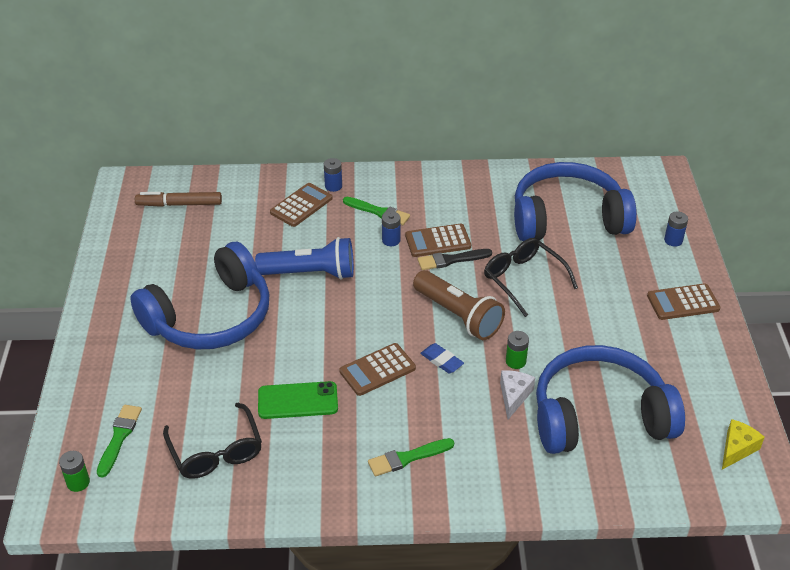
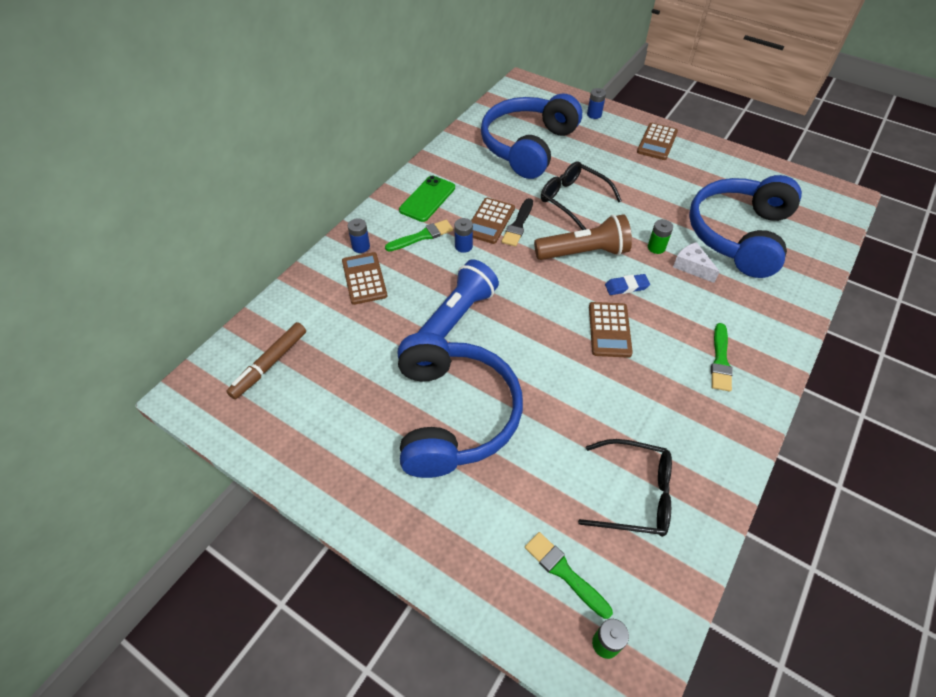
camera: 55 degrees left, 10 degrees up
green phone [258,381,338,419] -> green phone moved to [399,175,455,222]
black glasses [484,238,578,317] -> black glasses turned 45 degrees clockwise [541,161,622,230]
yellow cheese [722,419,765,470] -> none

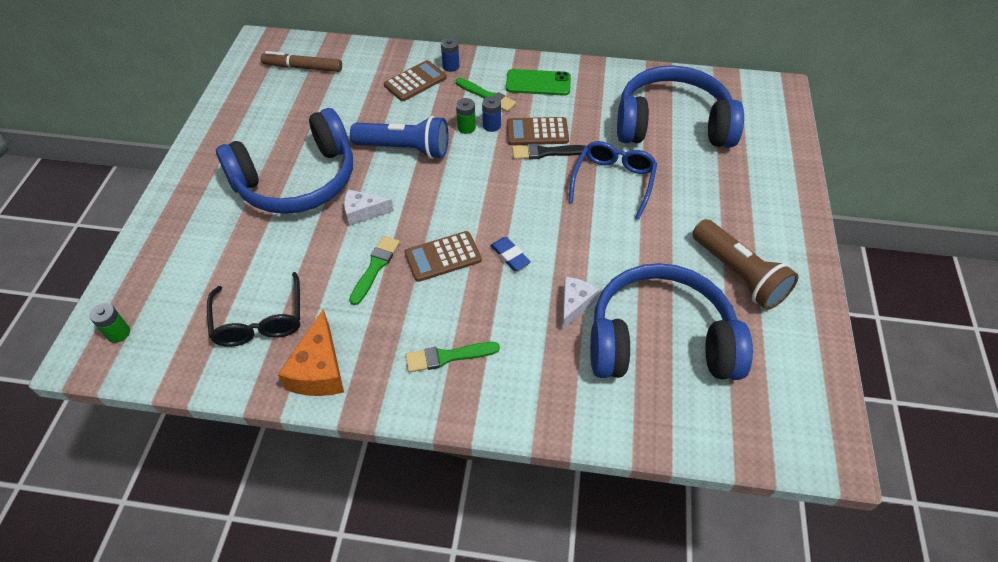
camera: 65 degrees right, 0 degrees up
green brush [525,532,613,619] -> green brush moved to [349,236,400,305]
brown flashlight [534,214,632,260] -> brown flashlight moved to [693,219,799,310]
black glasses [541,161,622,230] -> blue glasses [568,141,657,220]
blue battery [587,88,606,119] -> none
brown calculator [637,123,678,160] -> none
green battery [648,219,673,254] -> green battery moved to [456,98,476,134]
none -> orange cheese [278,309,344,396]
none -> white cheese [344,189,394,226]

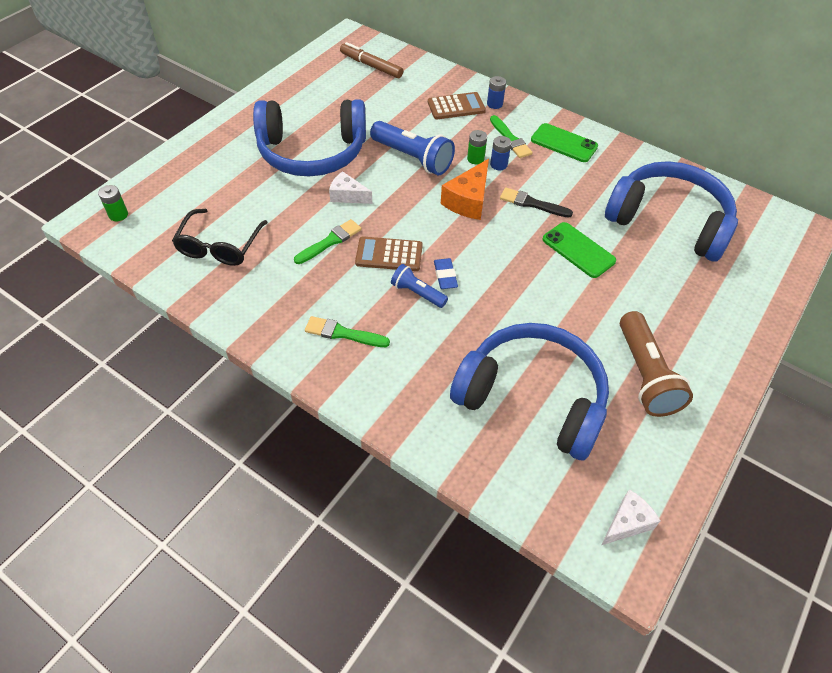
camera: 25 degrees right, 0 degrees up
orange cheese [278,309,344,396] -> orange cheese moved to [441,159,489,220]
brown calculator [507,117,569,145] -> none
white cheese [562,277,599,330] -> white cheese moved to [601,489,661,545]
blue glasses [568,141,657,220] -> green phone [542,222,616,278]
none -> blue flashlight [391,264,448,308]

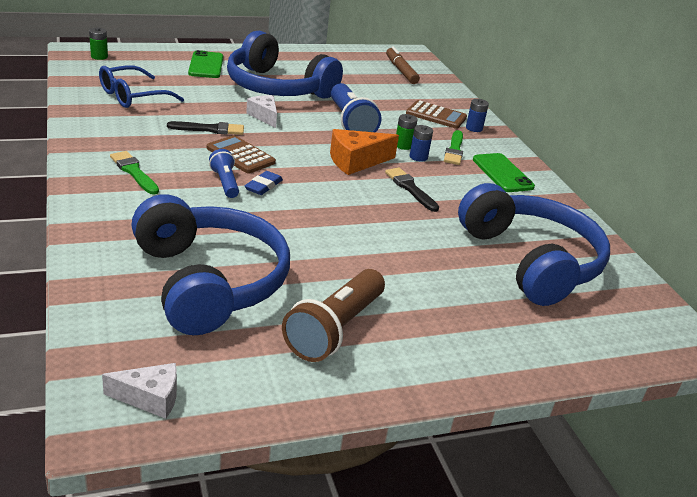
camera: 35 degrees right, 20 degrees down
black glasses [172,209,268,266] -> blue glasses [99,65,184,108]
green brush [294,219,361,264] -> black brush [167,121,244,135]
green phone [542,222,616,278] -> green phone moved to [188,50,223,78]

